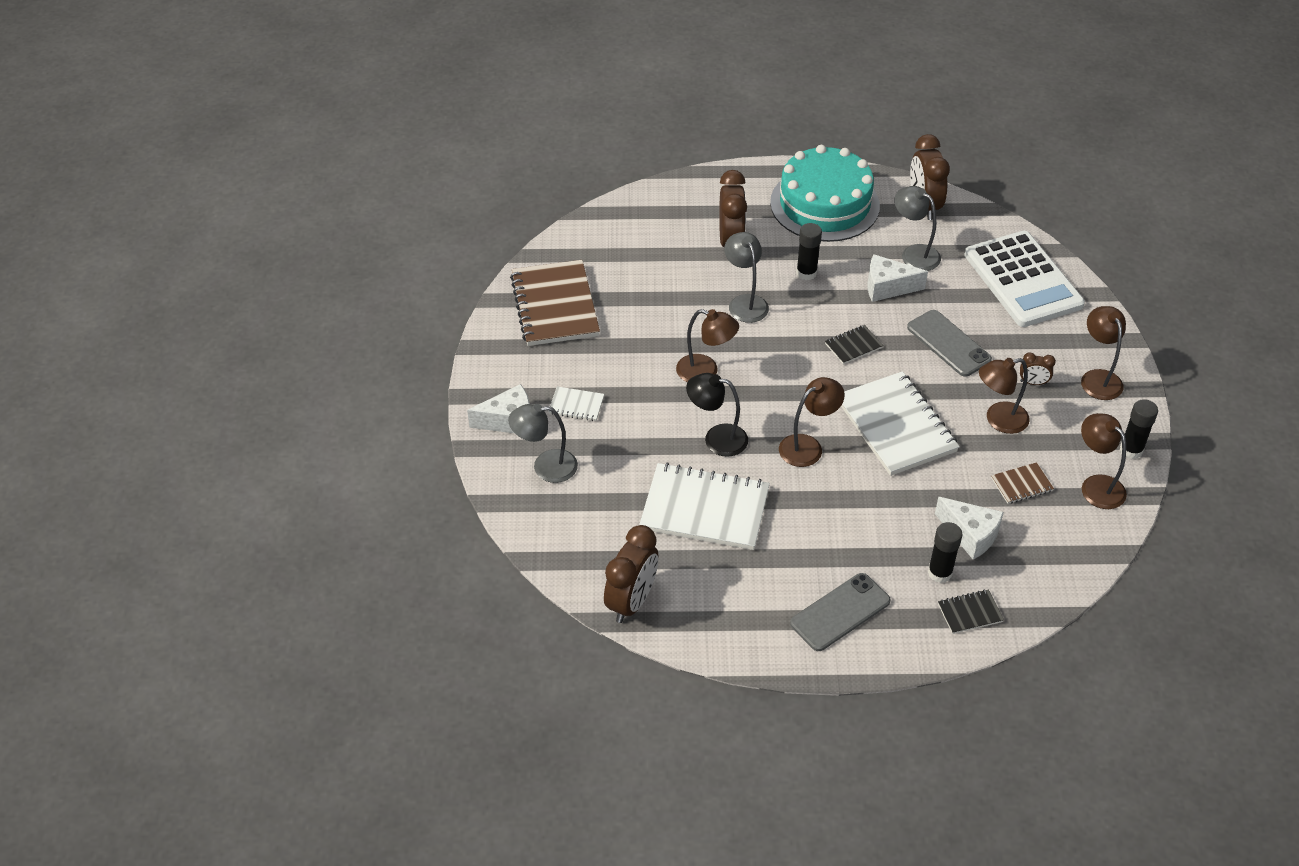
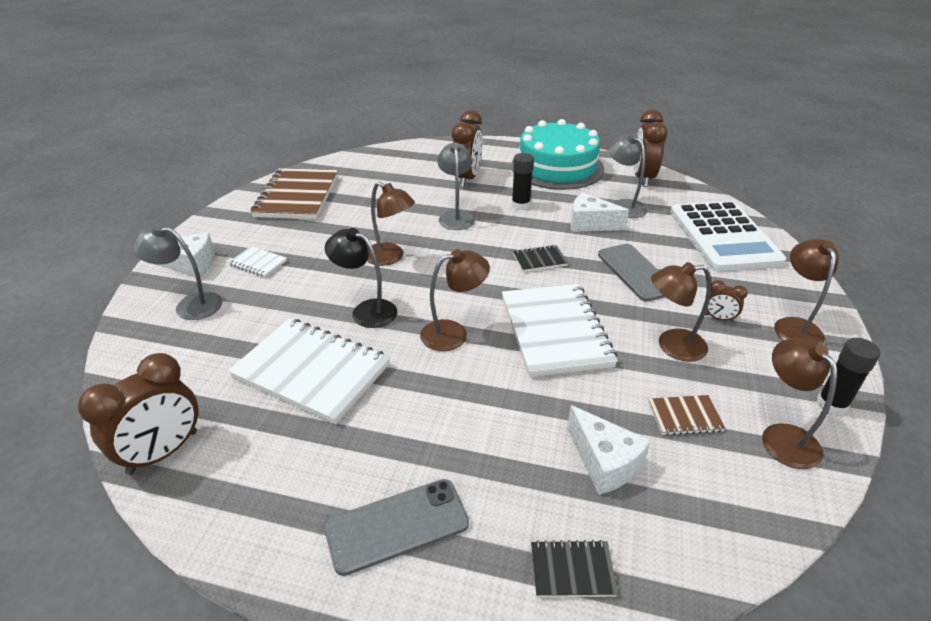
camera: 15 degrees right, 10 degrees down
black glue stick [928,522,962,583] -> none

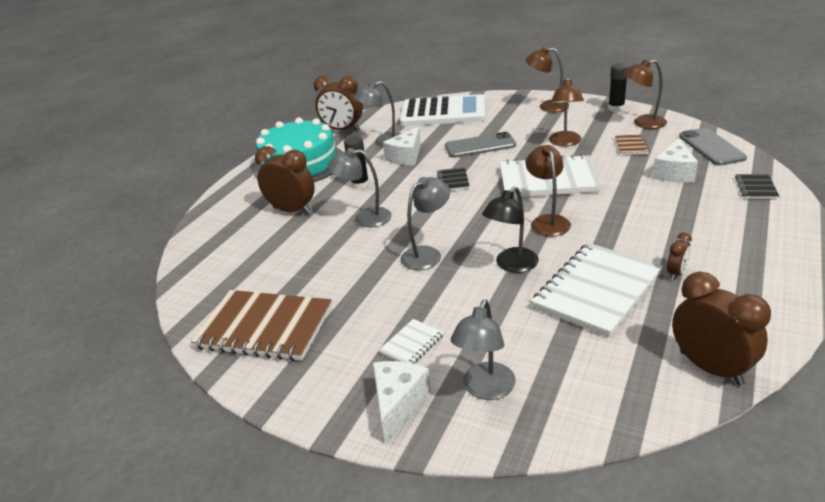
camera: 75 degrees left, 5 degrees down
grey phone [324,479,469,576] -> grey phone moved to [679,128,747,166]
brown lamp [367,182,415,266] -> grey lamp [401,177,450,270]
white cheese [567,405,651,495] -> white cheese turned 135 degrees clockwise [653,138,698,182]
brown clock [705,280,748,322] -> brown clock moved to [667,232,692,280]

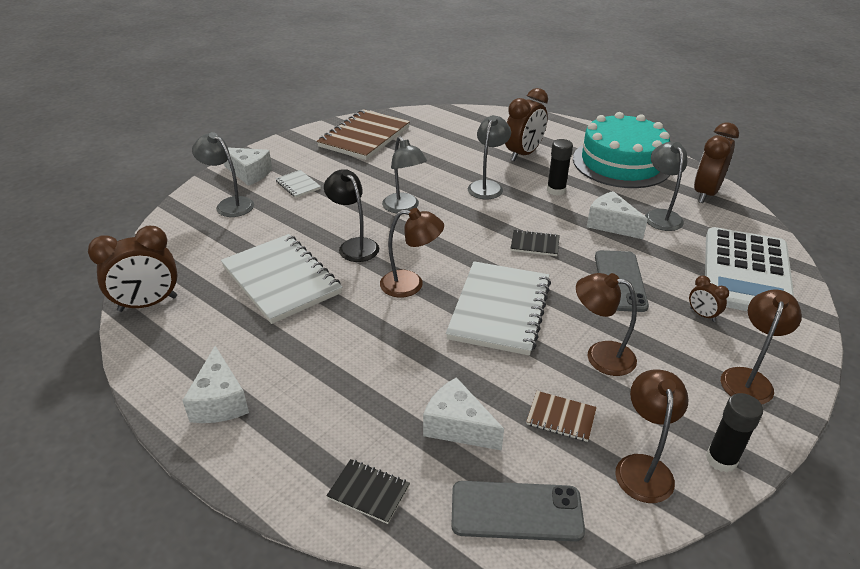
camera: 100 degrees right, 5 degrees up
brown clock [667,232,692,280] -> brown clock moved to [689,276,729,322]
none -> white cheese [182,346,249,423]

